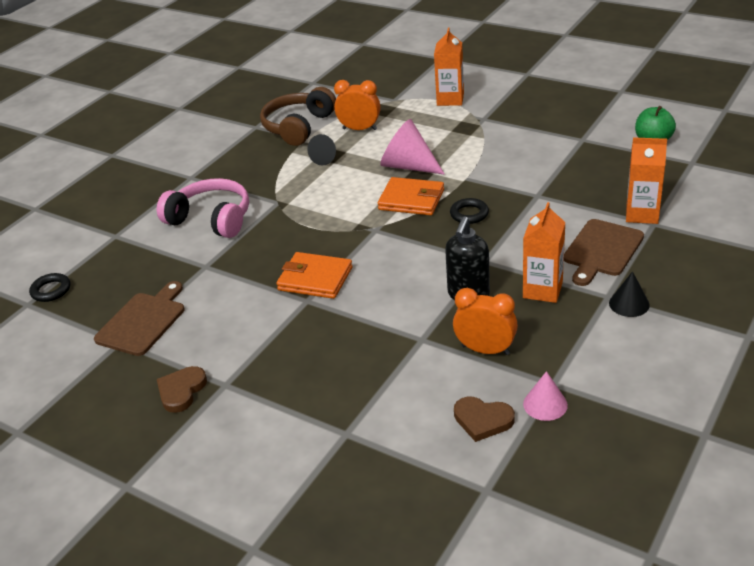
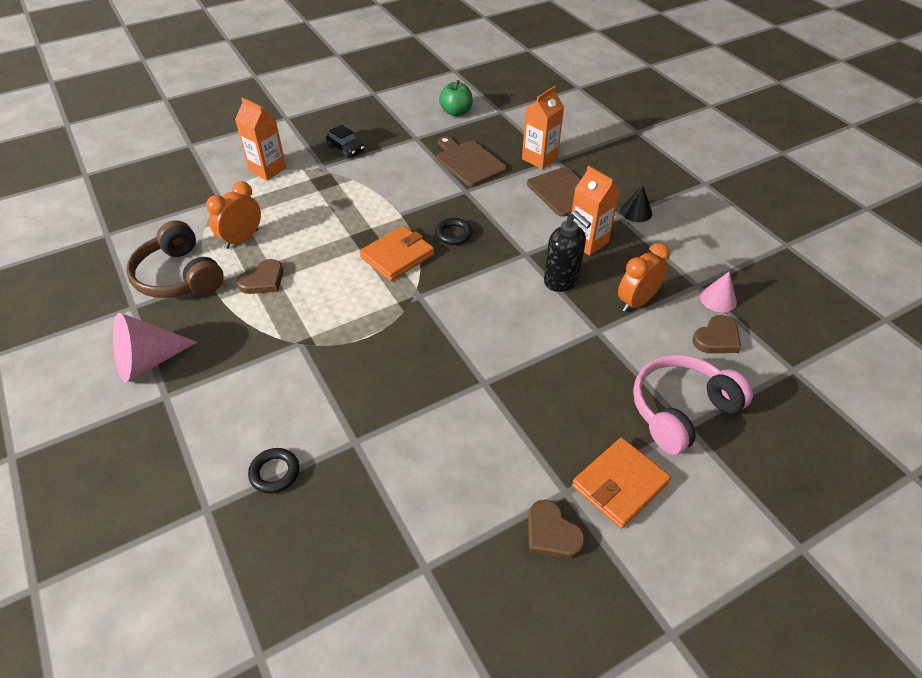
camera: 65 degrees left, 10 degrees up
black ring [29,273,71,302] -> black ring moved to [248,448,299,494]
brown cutting board [94,281,185,356] -> brown cutting board moved to [436,136,507,186]
pink headphones [157,178,249,238] -> pink headphones moved to [633,355,753,455]
orange wallet [276,252,353,299] -> orange wallet moved to [572,437,671,529]
black cone [307,134,336,166] -> brown heart [237,259,283,294]
pink cone [380,119,445,175] -> pink cone moved to [113,313,197,383]
none -> black car [326,125,364,159]

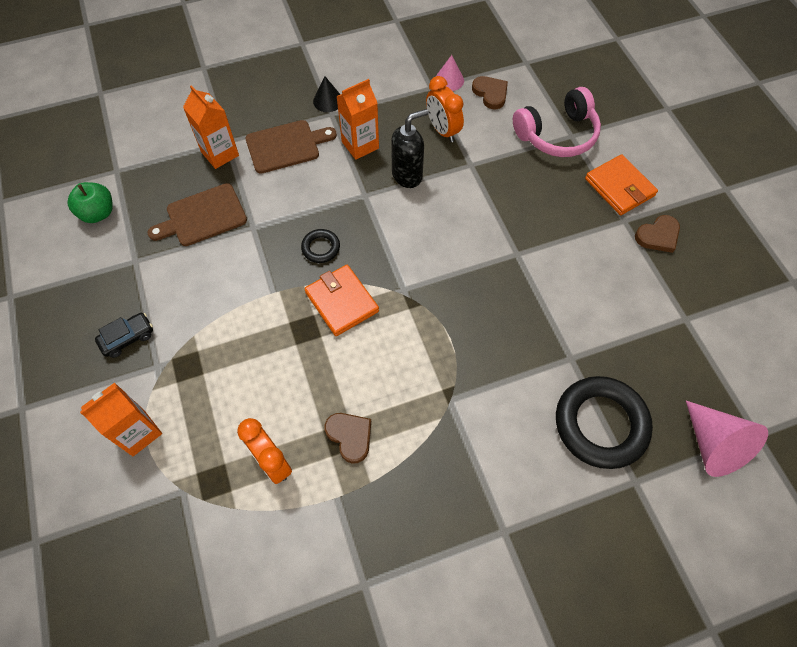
camera: 80 degrees left, 15 degrees up
pink cone [113,313,197,383] -> pink cone moved to [686,401,768,477]
brown headphones [126,220,224,298] -> none
black ring [248,448,299,494] -> black ring [556,376,653,469], size x2.13
pink headphones [633,355,753,455] -> pink headphones turned 90 degrees counterclockwise [513,87,601,157]

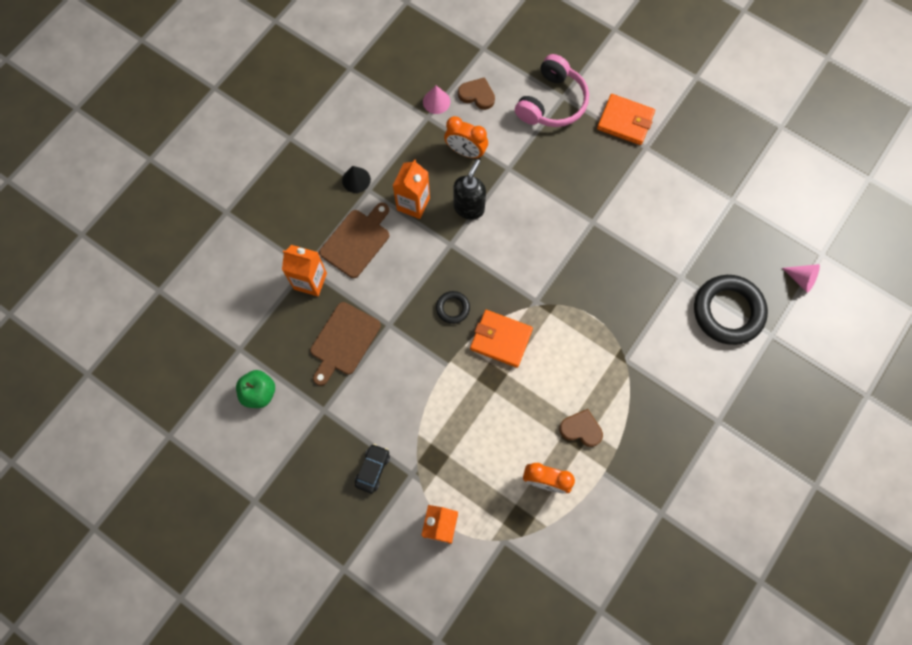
camera: 35 degrees left, 10 degrees up
brown heart [635,215,680,253] -> none
pink cone [686,401,768,477] -> pink cone [782,264,820,293], size x0.58

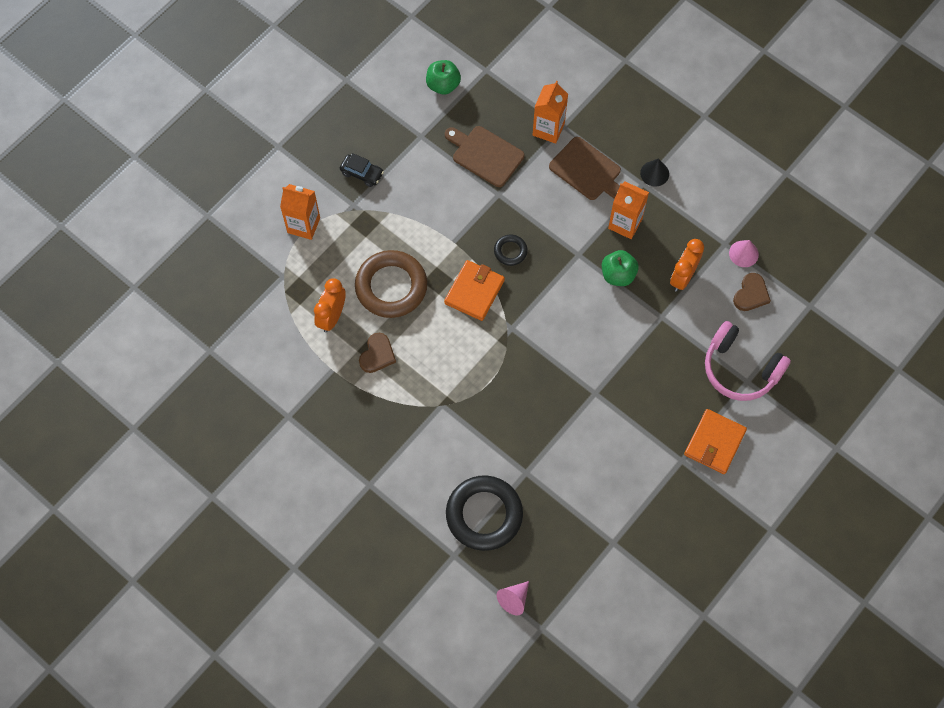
camera: 95 degrees right, 5 degrees down
black soap dispenser [453,159,486,220] -> green apple [602,250,639,286]
none -> brown ring [355,250,427,318]

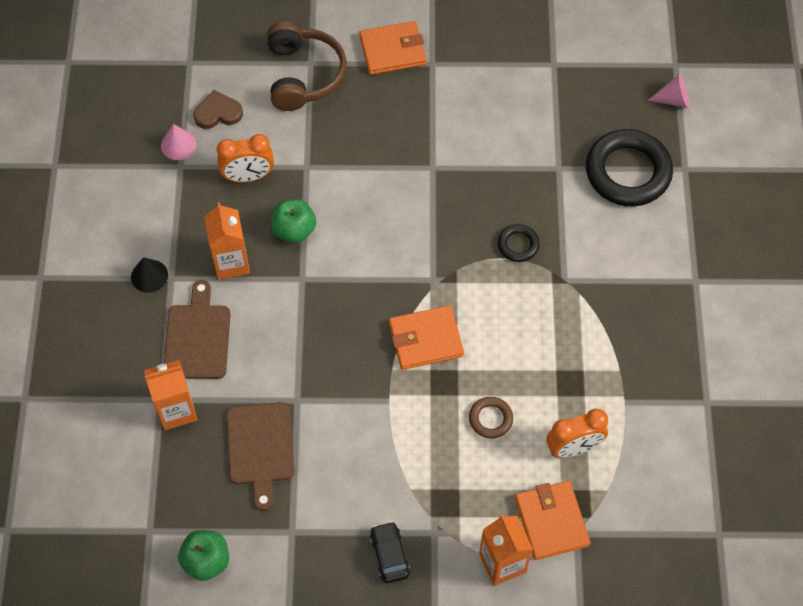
camera: 130 degrees left, 5 degrees down
brown ring [355,250,427,318] -> brown ring [469,397,513,439], size x0.47
brown heart [359,333,396,373] -> none
black ring [494,235,528,266] -> black ring moved to [498,224,540,262]
pink headphones [705,321,791,401] -> brown headphones [267,22,347,111]
none -> orange wallet [515,481,590,560]

